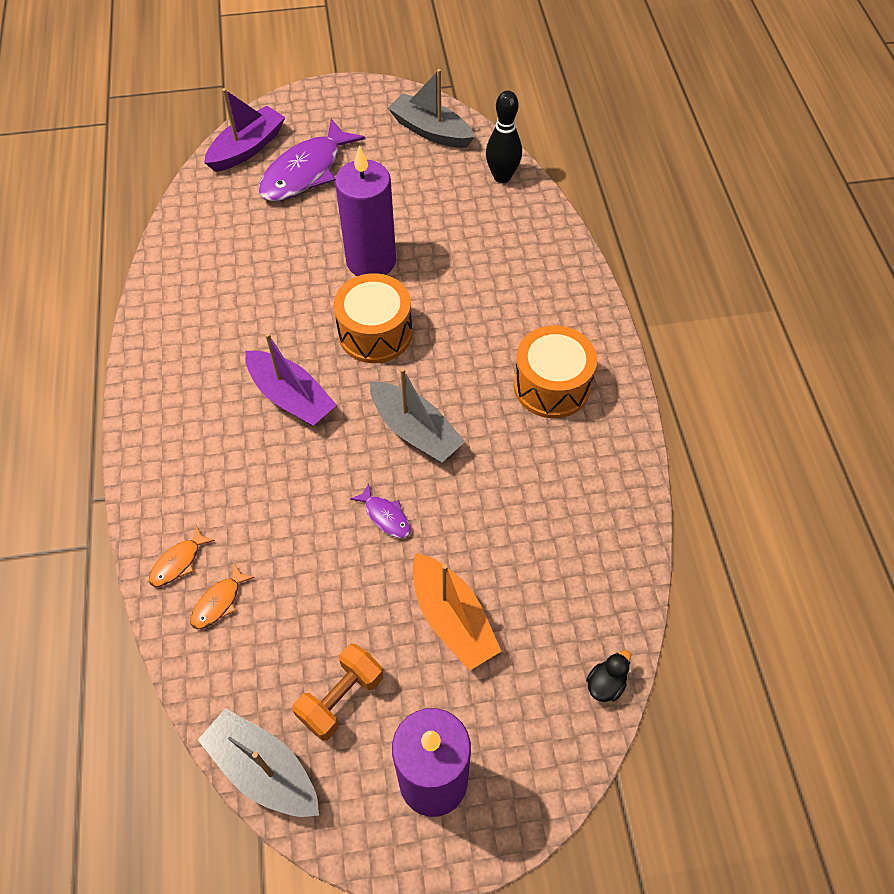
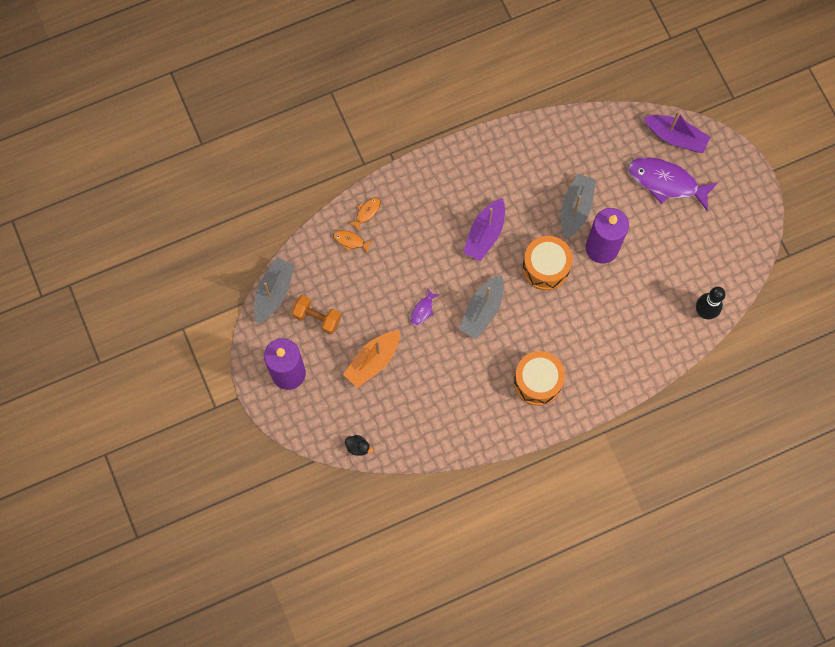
camera: 75 degrees right, 15 degrees up
orange fish [149,525,215,587] -> orange fish turned 105 degrees clockwise [348,197,381,231]
grey boat [388,69,475,148] -> grey boat moved to [561,174,596,239]

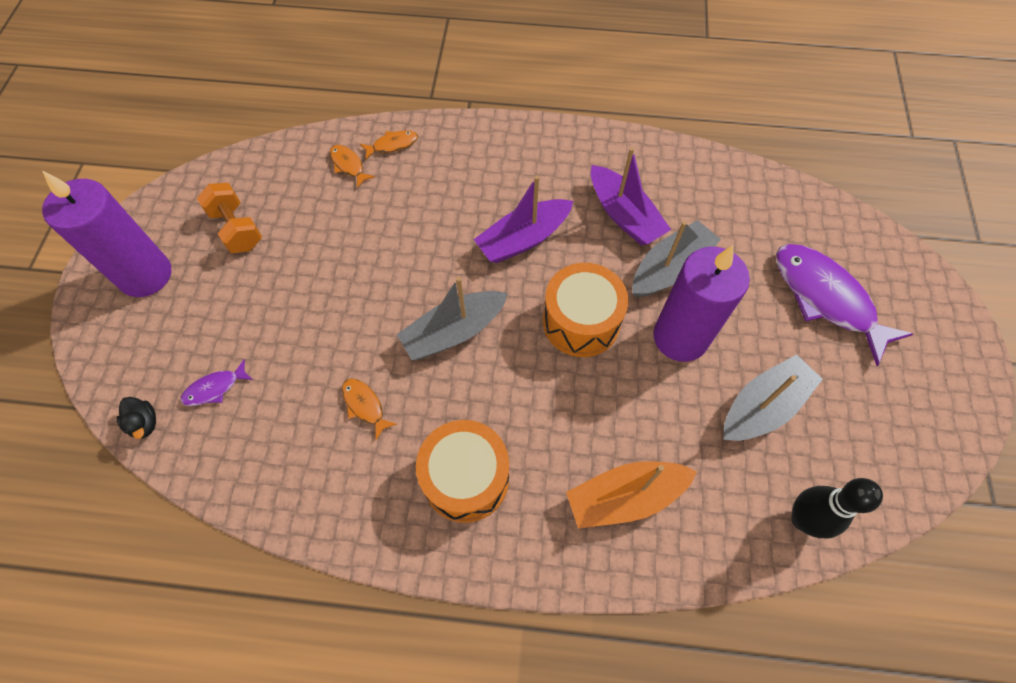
camera: 30 degrees right, 10 degrees down
grey boat [254,258,295,324] -> grey boat moved to [723,354,823,441]
orange boat [343,331,400,388] -> orange boat moved to [566,461,697,529]
purple fish [411,288,439,326] -> purple fish moved to [181,360,253,406]
purple boat [643,111,710,153] -> purple boat moved to [591,147,671,246]
none -> orange fish [342,378,397,440]

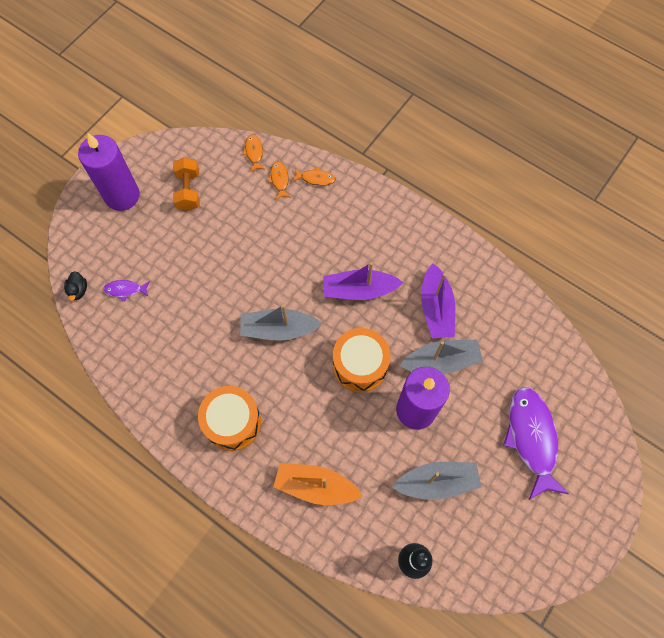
camera: 30 degrees right, 5 degrees up
orange fish [342,378,397,440] -> orange fish moved to [242,135,265,172]

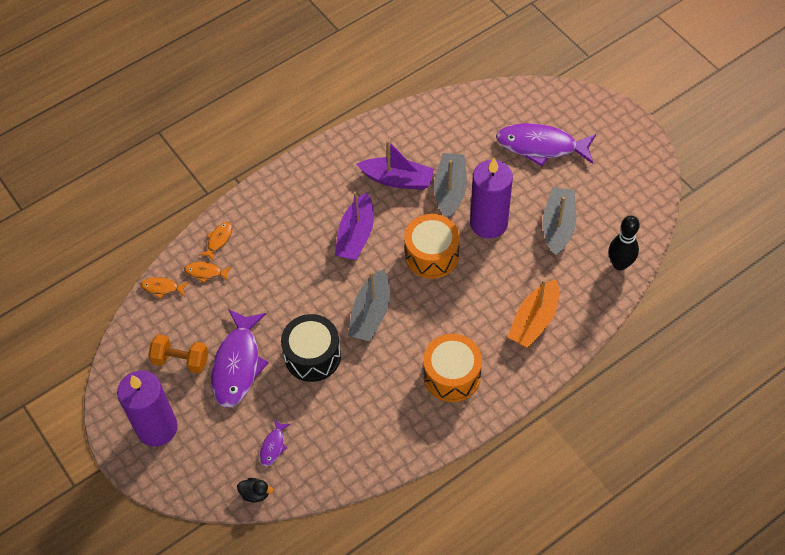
camera: 70 degrees left, 10 degrees down
none -> purple fish [211,309,269,408]
none -> black drum [281,314,341,382]

